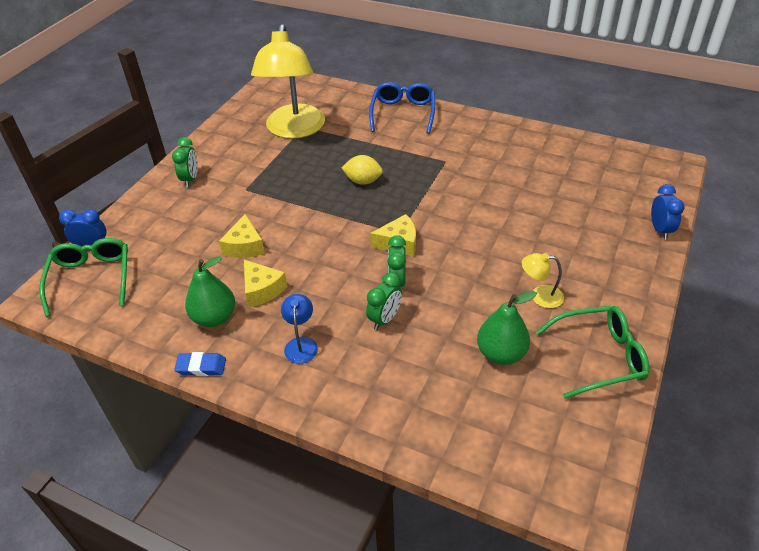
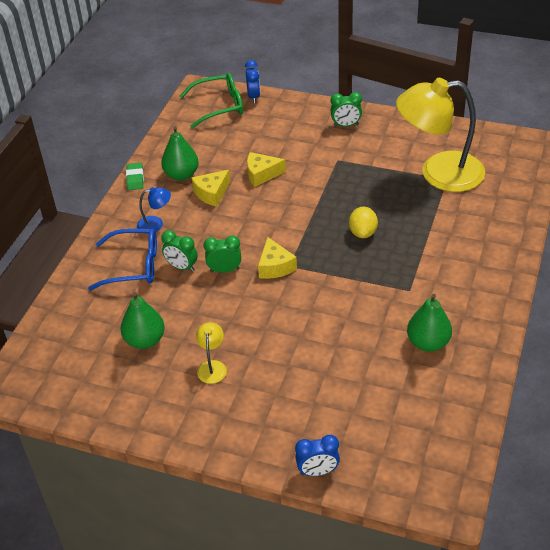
camera: 85 degrees right, 0 degrees up
blue eraser [174,352,226,376] -> green eraser [126,163,144,190]
blue glasses [369,82,435,134] -> blue glasses moved to [88,228,157,290]
green glasses [536,306,649,399] -> none
none -> green pear [407,294,452,352]

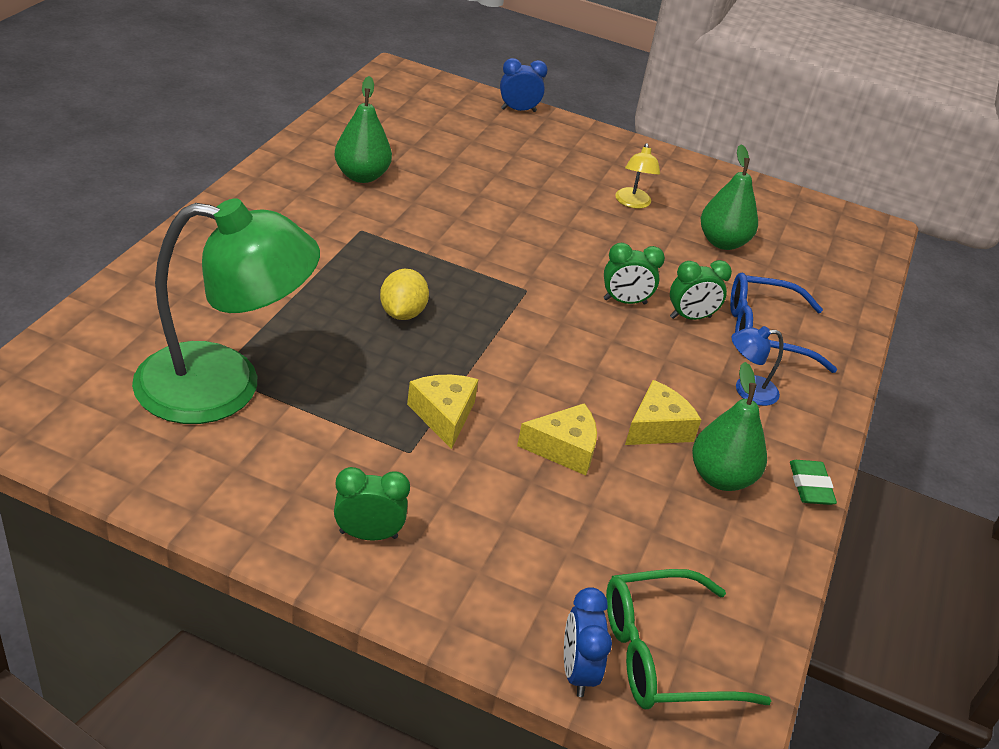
camera: 175 degrees right, 5 degrees down
green clock [161,230,198,272] -> green clock turned 135 degrees clockwise [670,260,732,320]
yellow cheese [258,237,297,279] -> yellow cheese moved to [407,375,478,449]
yellow lamp [396,78,485,192] -> green lamp [132,198,320,424]

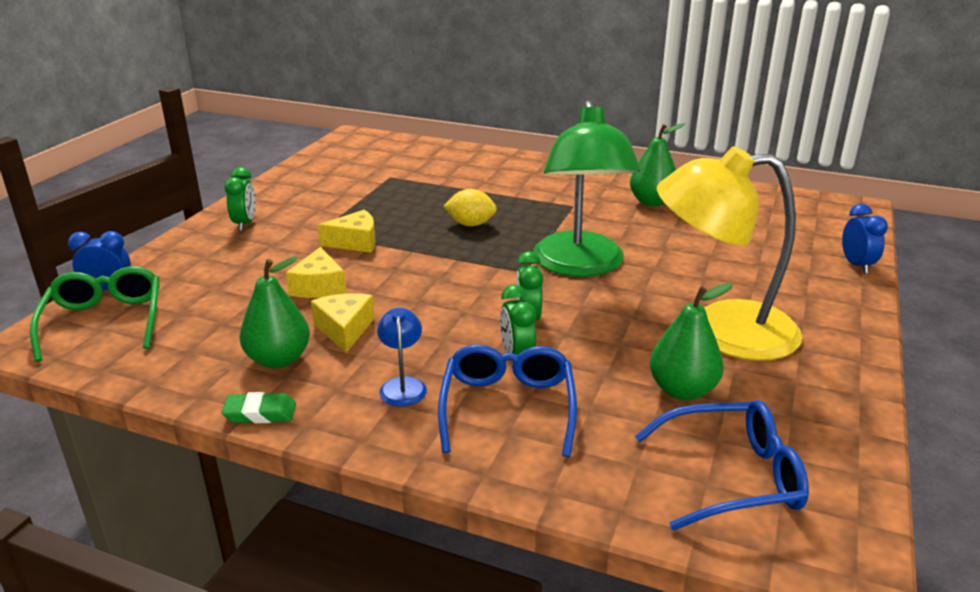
camera: 95 degrees right, 10 degrees down
green lamp [132,198,320,424] -> green lamp moved to [533,101,641,277]
yellow lamp [615,143,660,209] -> yellow lamp [657,146,802,361], size x2.49
yellow cheese [625,380,701,445] -> yellow cheese turned 150 degrees counterclockwise [311,293,375,353]
none -> blue glasses [635,400,809,530]

